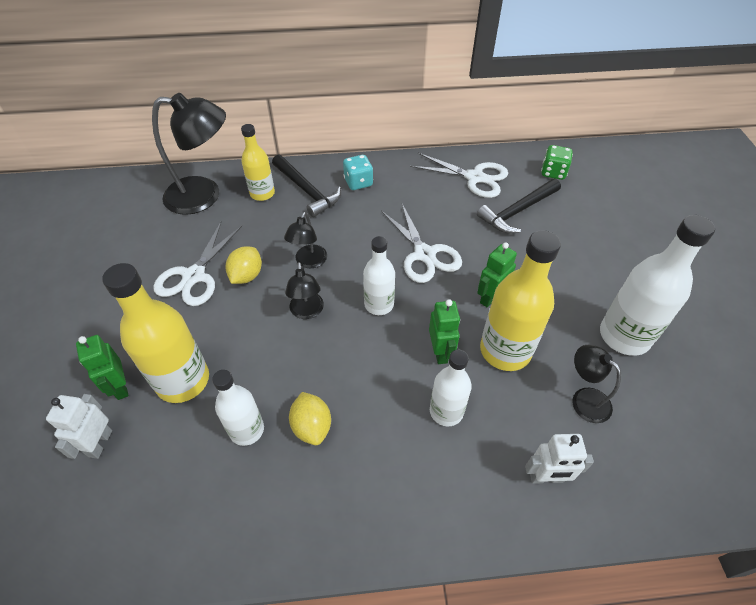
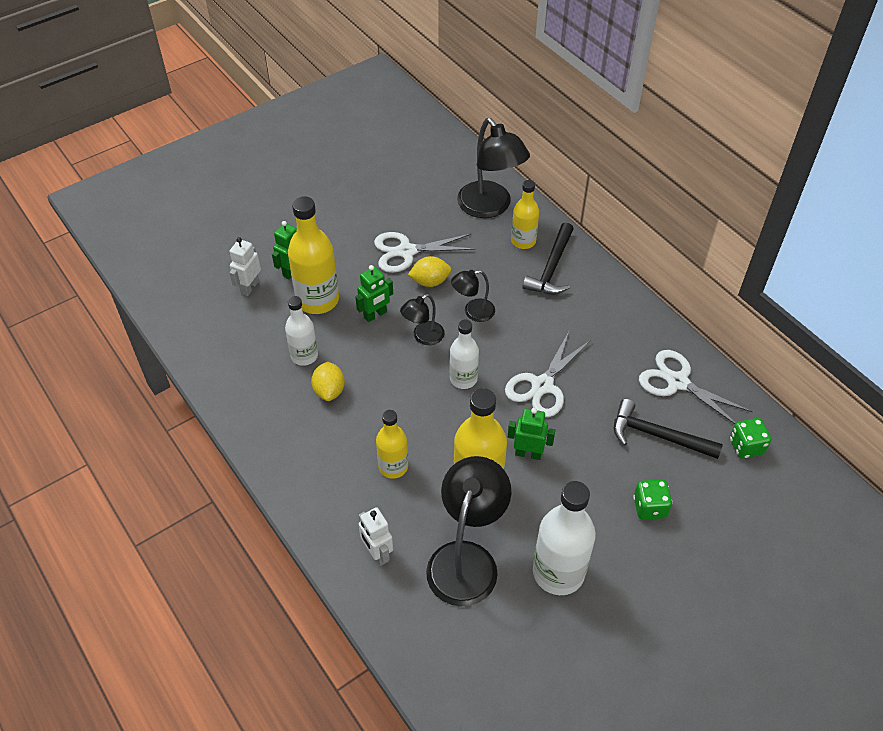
camera: 60 degrees right, 0 degrees up
white robot [46,394,112,459] -> white robot turned 45 degrees counterclockwise [229,237,261,296]
yellow lemon [289,392,331,445] -> yellow lemon turned 45 degrees counterclockwise [311,362,345,401]
turquoise dice [343,155,373,190] -> none
white scissors [410,153,508,198] -> white scissors turned 135 degrees clockwise [639,350,753,424]
green robot [429,299,460,364] -> green robot moved to [355,265,393,322]
white bottle [430,350,472,426] -> yellow bottle [376,410,408,479]
black lamp [572,345,621,423] -> black lamp [426,456,511,606], size x1.92
none -> green dice [633,479,672,520]

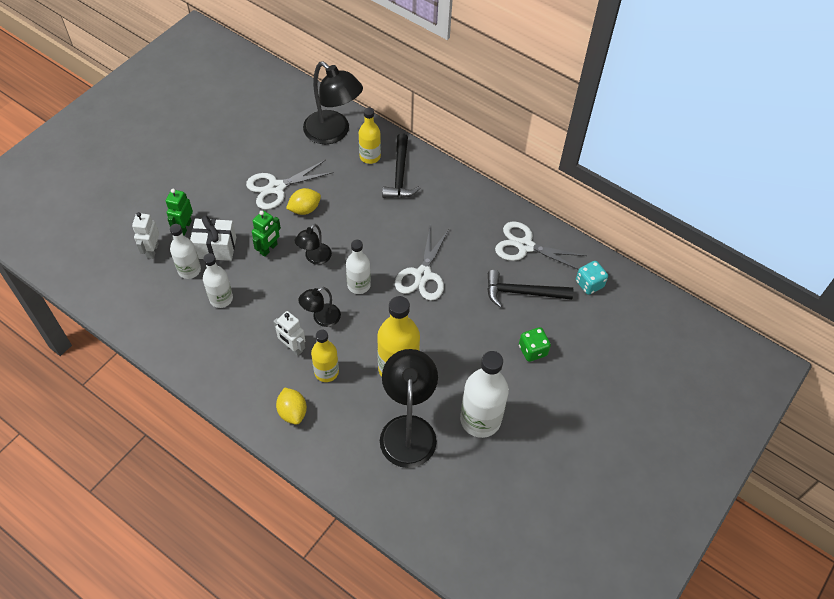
camera: 20 degrees left, 5 degrees up
yellow bottle [288,196,339,314] -> white gift [190,216,236,261]
yellow lemon [311,362,345,401] -> yellow lemon moved to [276,387,307,425]
white robot [359,507,393,566] -> white robot moved to [273,311,305,356]
black lamp [451,270,495,322] -> black lamp moved to [298,287,341,327]
green robot [508,408,555,460] -> none
green dice [730,418,771,459] -> turquoise dice [576,261,608,295]
none -> white bottle [170,224,201,279]

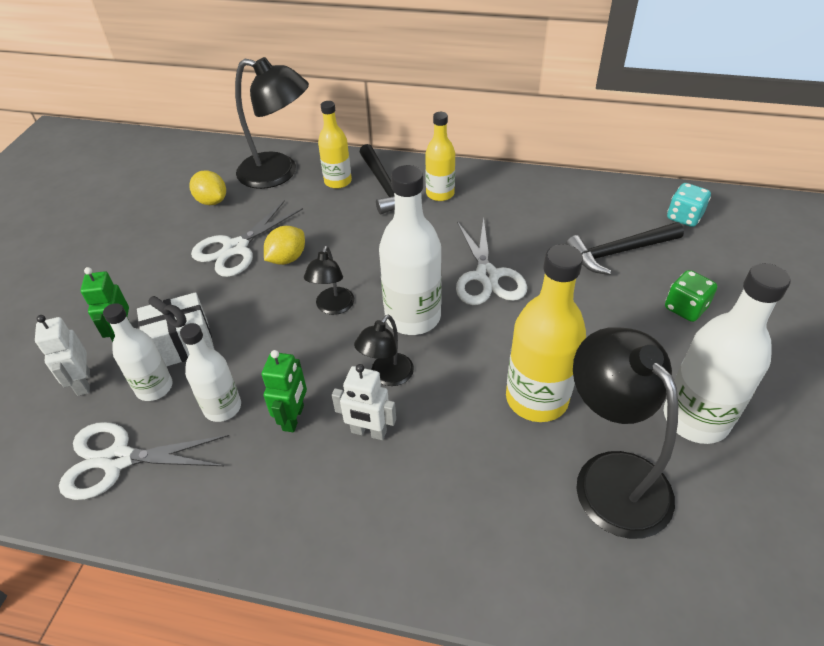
camera: 20 degrees left, 10 degrees down
green robot [252,210,281,257] -> green robot moved to [262,350,307,432]
yellow lemon [276,387,307,425] -> yellow lemon moved to [189,170,226,205]
yellow bottle [311,330,339,382] -> yellow bottle moved to [425,112,455,201]
white bottle [346,240,371,294] -> white bottle [379,165,442,335], size x1.63
white scissors [495,221,587,270] -> white scissors moved to [59,422,229,500]

